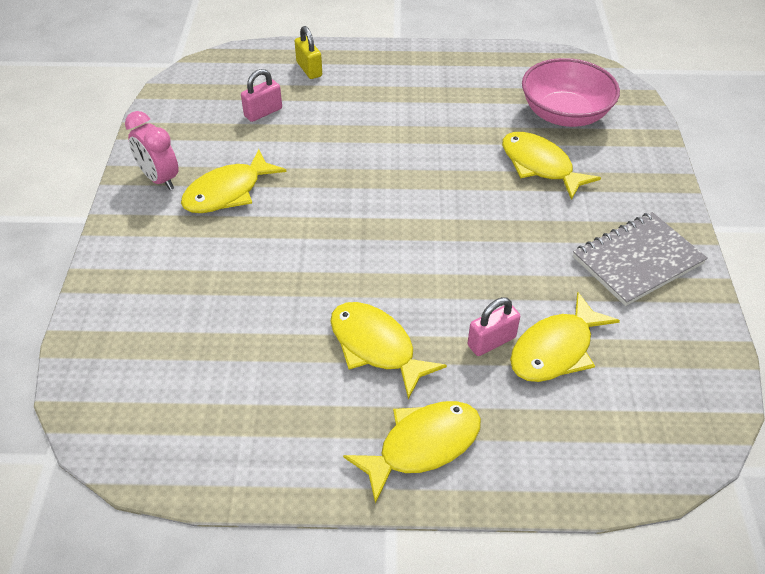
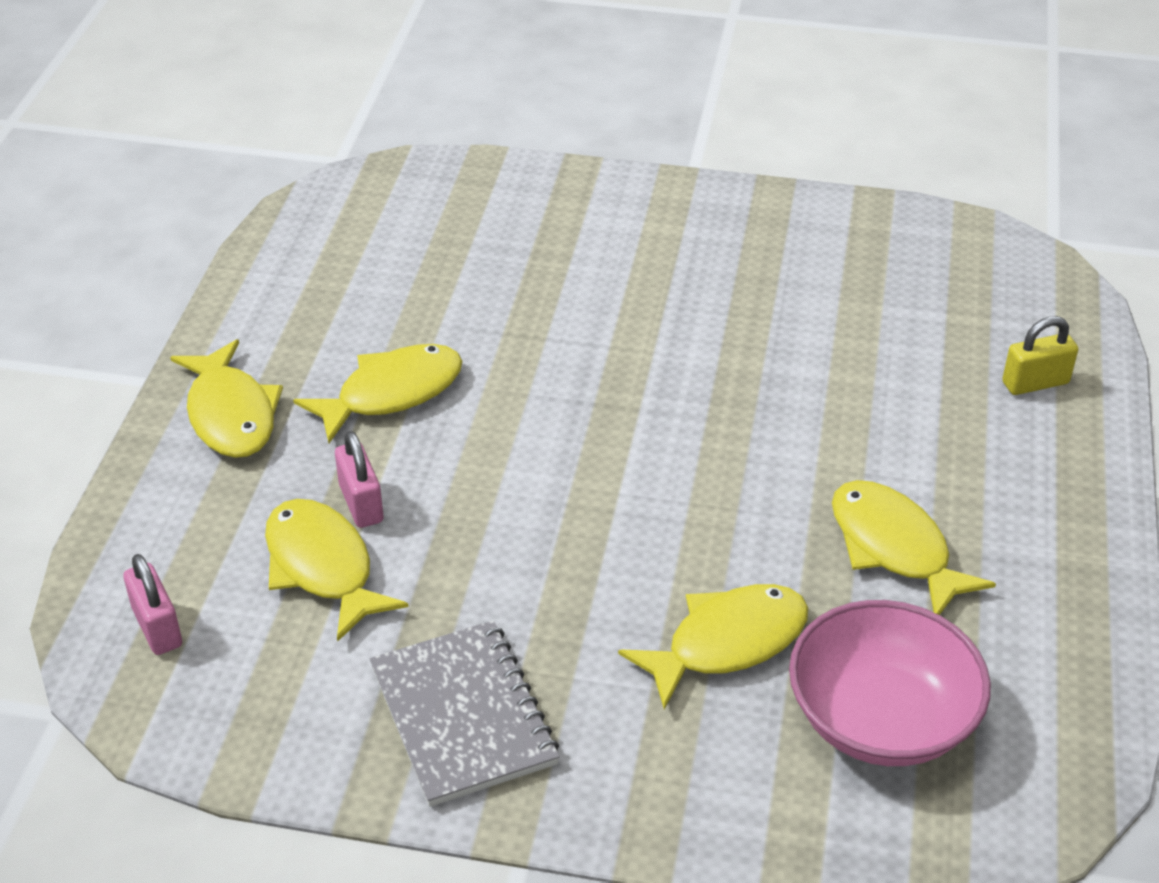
camera: 100 degrees right, 5 degrees down
pink clock [125,111,179,190] -> none
yellow fish [181,149,286,213] -> yellow fish moved to [832,480,996,615]
pink padlock [241,69,282,122] -> pink padlock moved to [123,554,182,655]

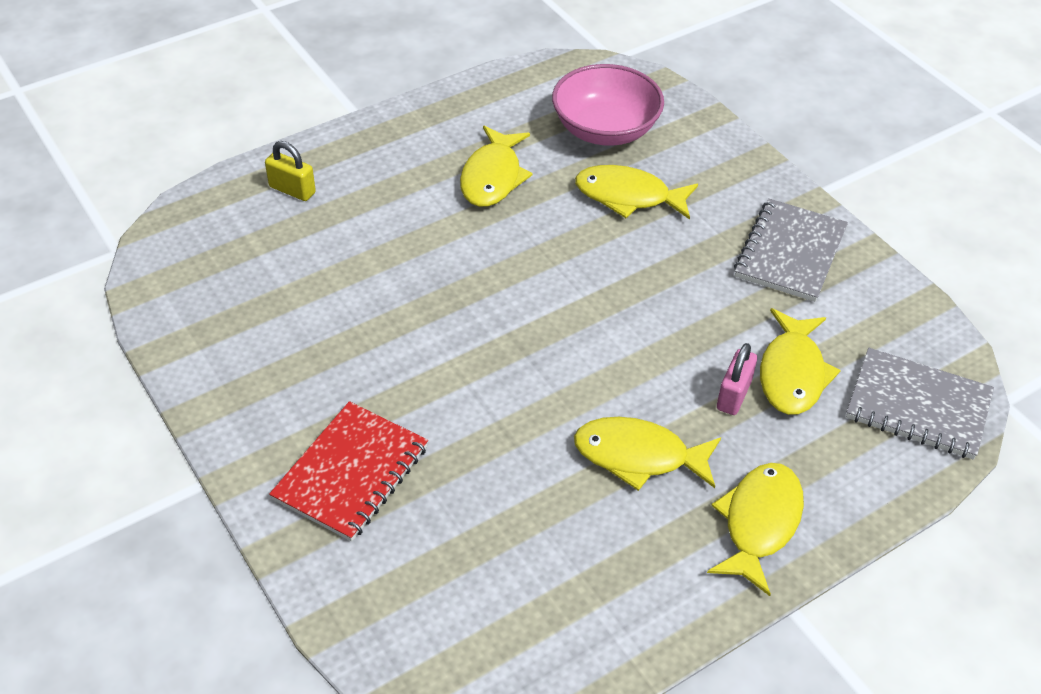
camera: 135 degrees left, 5 degrees up
pink padlock [123,554,182,655] -> grey notebook [846,348,994,460]
none -> red notebook [269,401,428,542]

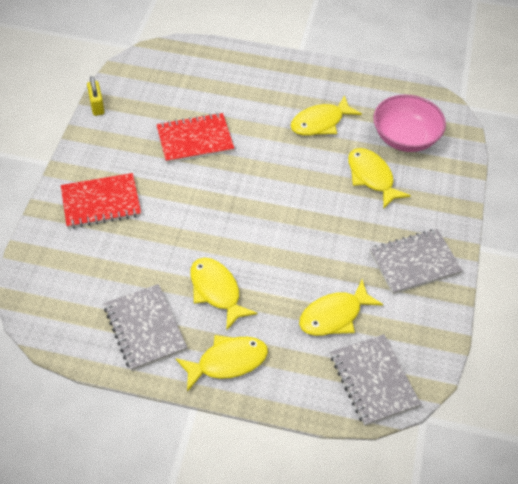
camera: 45 degrees right, 5 degrees up
yellow padlock [265,141,316,201] -> yellow padlock moved to [87,76,104,116]
pink padlock [717,343,757,415] -> none
none -> grey notebook [104,284,187,371]
none -> red notebook [156,113,234,163]

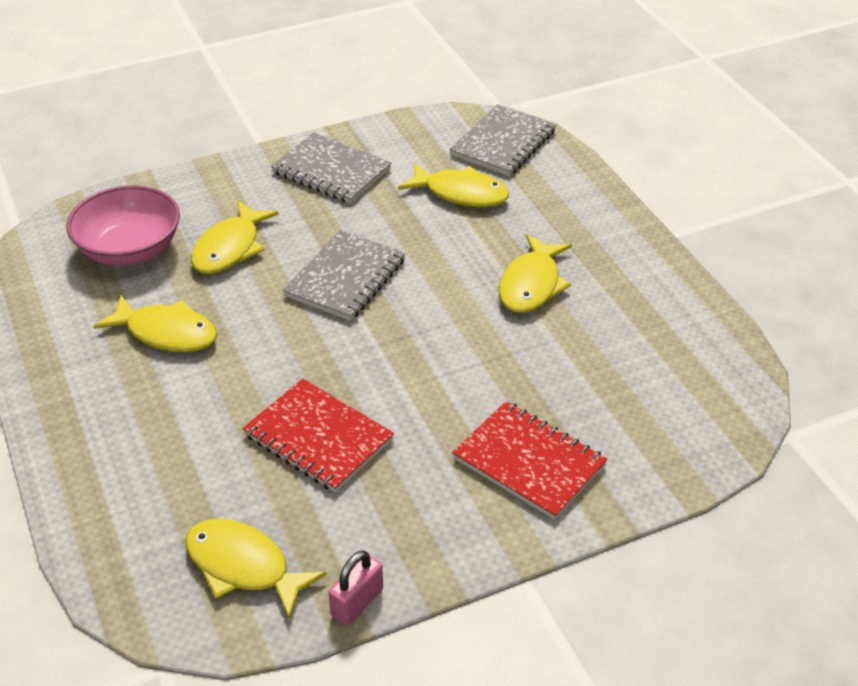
camera: 125 degrees left, 10 degrees down
yellow padlock [87,76,104,116] -> pink padlock [328,550,383,626]
grey notebook [104,284,187,371] -> grey notebook moved to [283,230,406,321]
yellow fish [176,335,268,392] -> yellow fish moved to [186,519,327,619]

